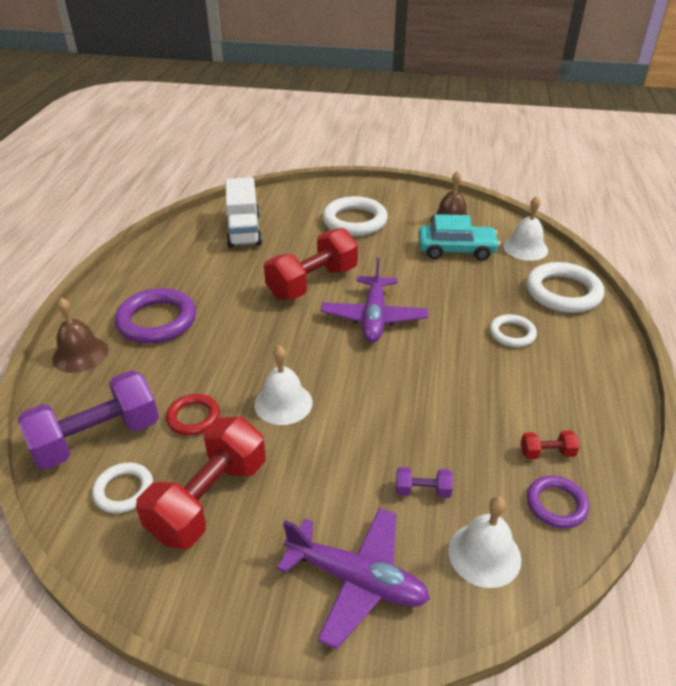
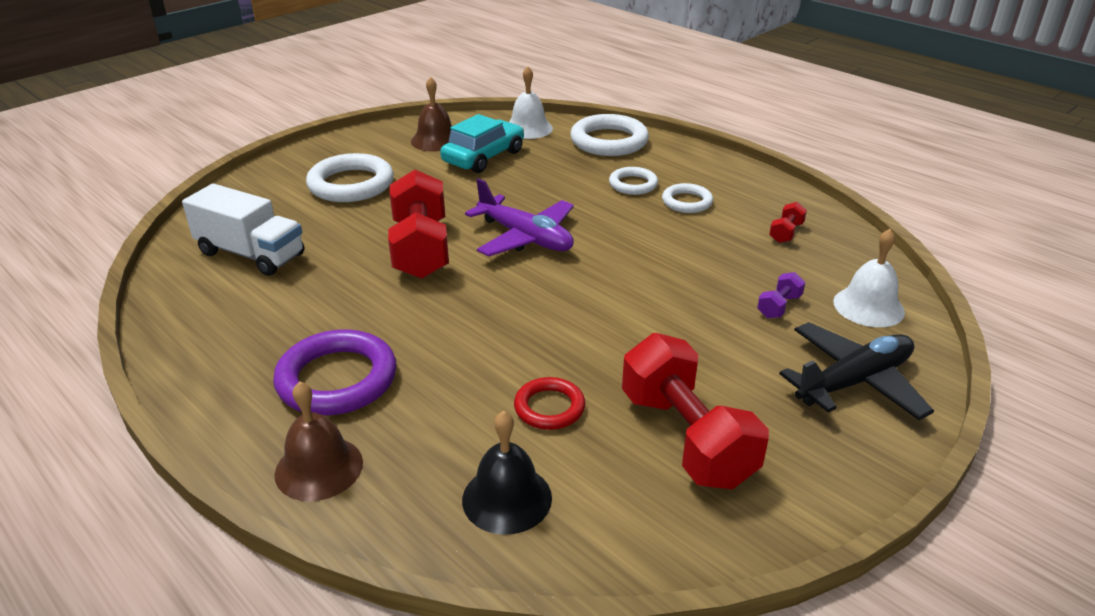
camera: 55 degrees left, 5 degrees down
purple dumbbell [18,370,159,470] -> black bell [462,411,552,535]
white ring [92,463,153,513] -> white ring moved to [662,183,713,213]
white bell [254,346,313,425] -> none
purple plane [277,508,430,649] -> black plane [779,322,934,420]
purple ring [527,476,589,528] -> none

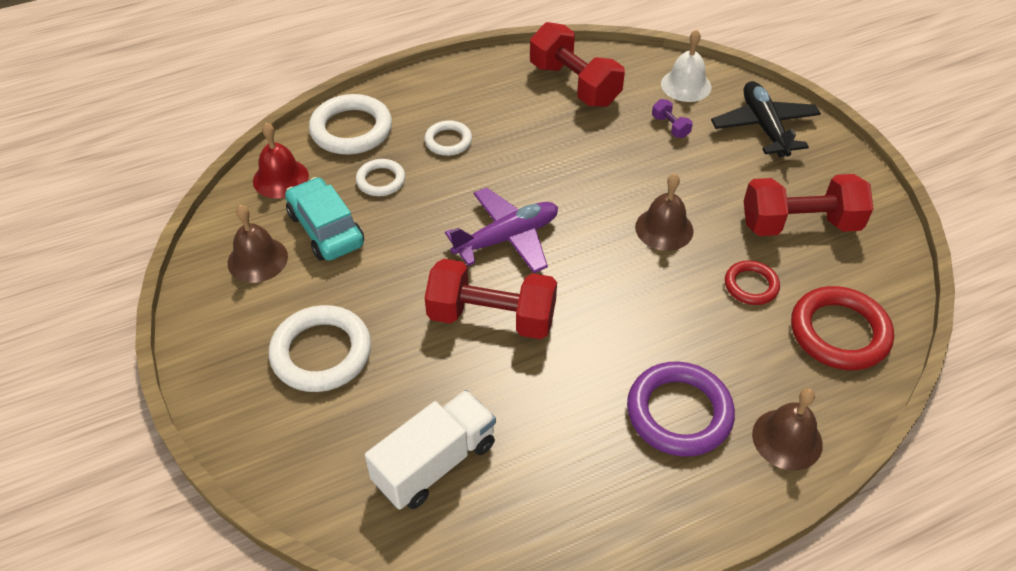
camera: 70 degrees left, 15 degrees up
black bell [462,411,552,535] -> red ring [791,286,894,370]
white bell [509,66,553,139] -> red bell [253,123,309,198]
white ring [662,183,713,213] -> white ring moved to [356,159,405,196]
red dumbbell [769,202,807,243] -> red dumbbell [530,22,625,107], size x2.37
none -> brown bell [635,174,694,251]

